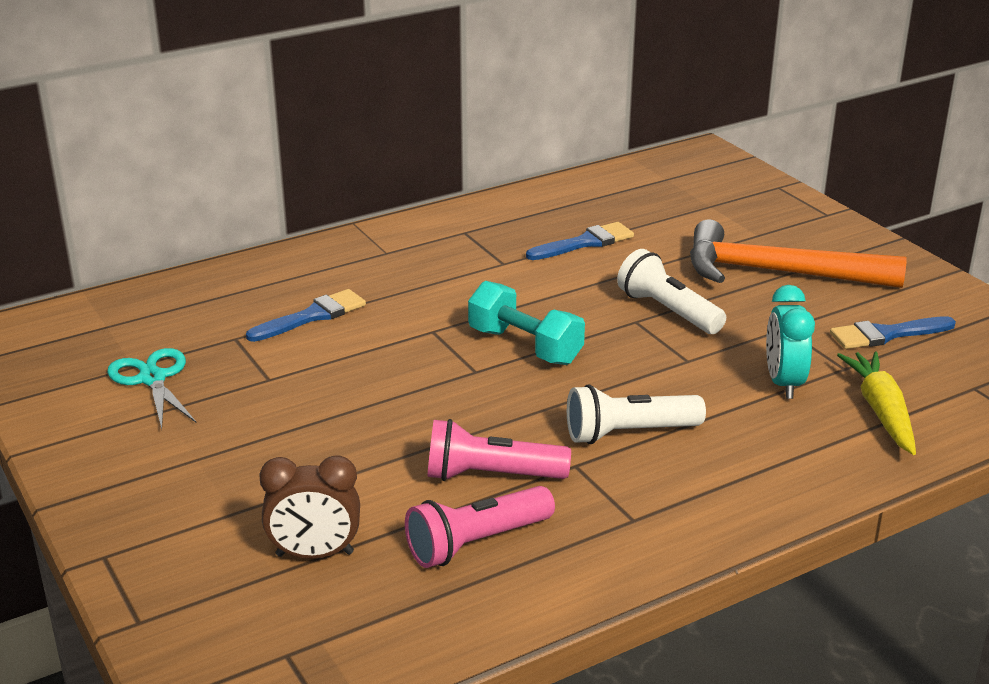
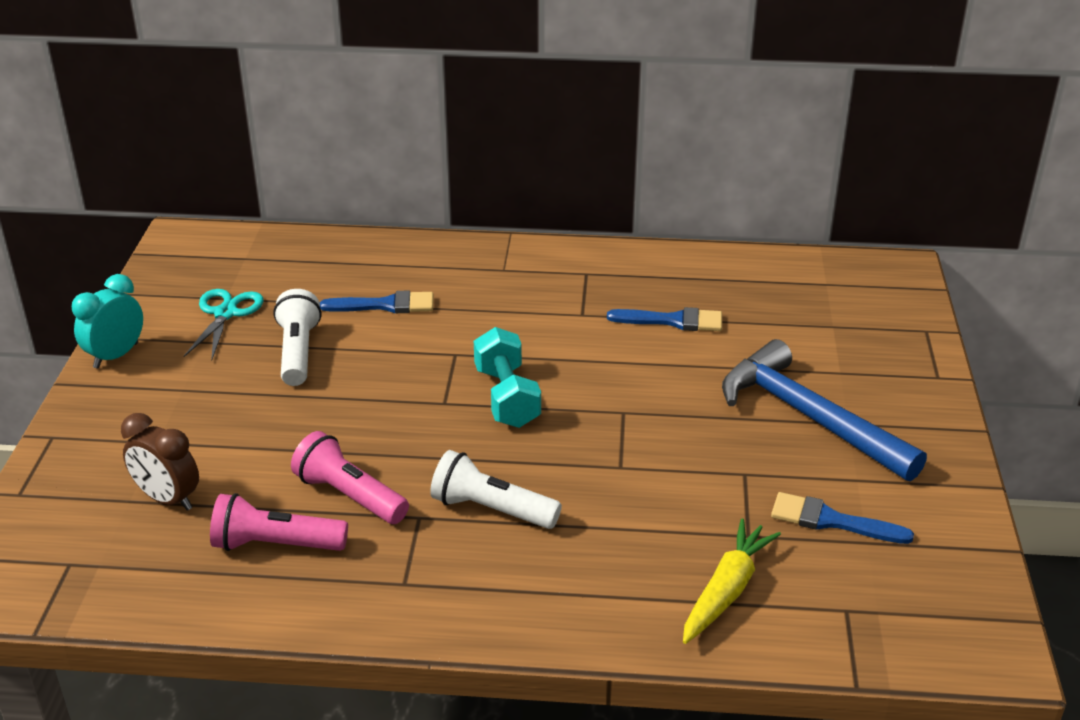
camera: 35 degrees right, 5 degrees up
white flashlight [617,249,726,334] -> white flashlight moved to [273,289,322,386]
orange hammer [690,219,907,288] -> blue hammer [722,339,927,481]
turquoise clock [766,285,815,399] -> turquoise clock moved to [72,274,143,369]

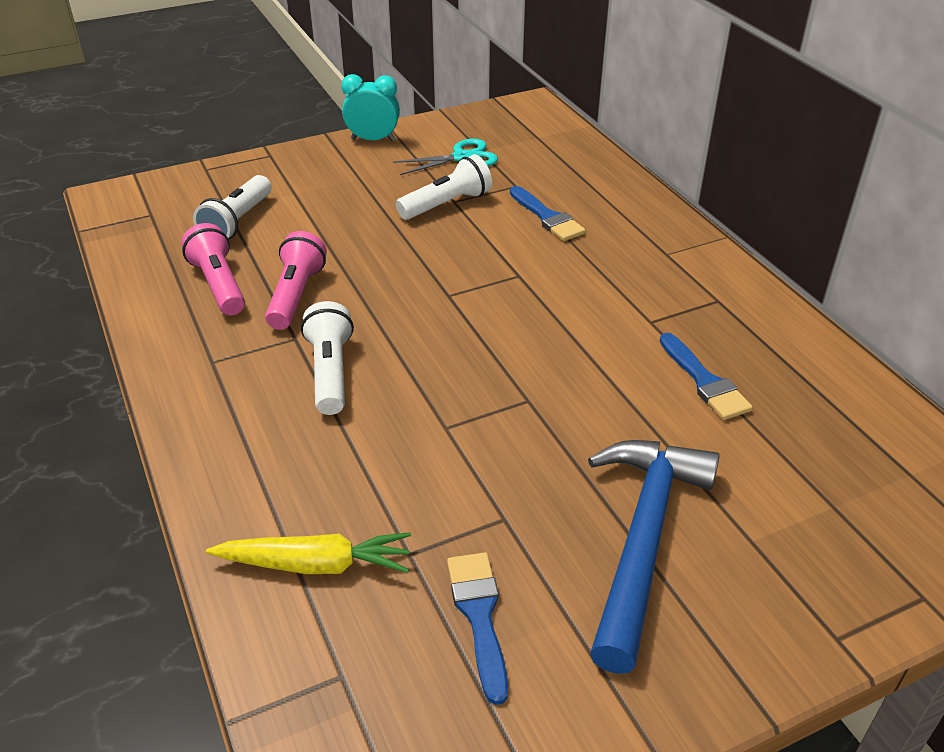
camera: 60 degrees right, 5 degrees up
brown clock [121,413,199,511] -> white flashlight [193,175,271,239]
turquoise dumbbell [474,327,541,428] -> none

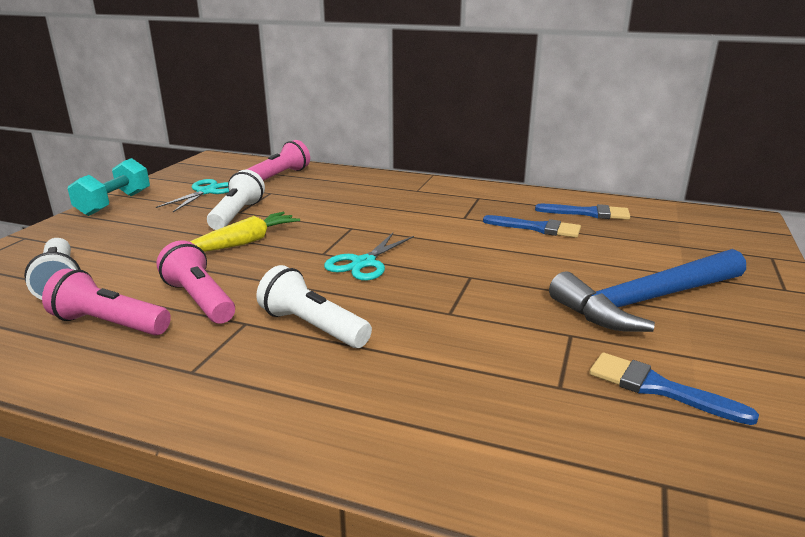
camera: 45 degrees left, 15 degrees down
yellow carrot [206,532,411,574] -> yellow carrot moved to [190,212,300,252]
turquoise clock [341,74,400,141] -> turquoise dumbbell [68,158,150,216]
blue brush [510,186,586,241] -> blue brush moved to [535,204,630,220]
blue hammer [588,440,720,674] -> blue hammer turned 90 degrees counterclockwise [549,249,746,332]
none -> pink flashlight [246,140,310,181]
none -> turquoise scissors [324,233,414,281]

